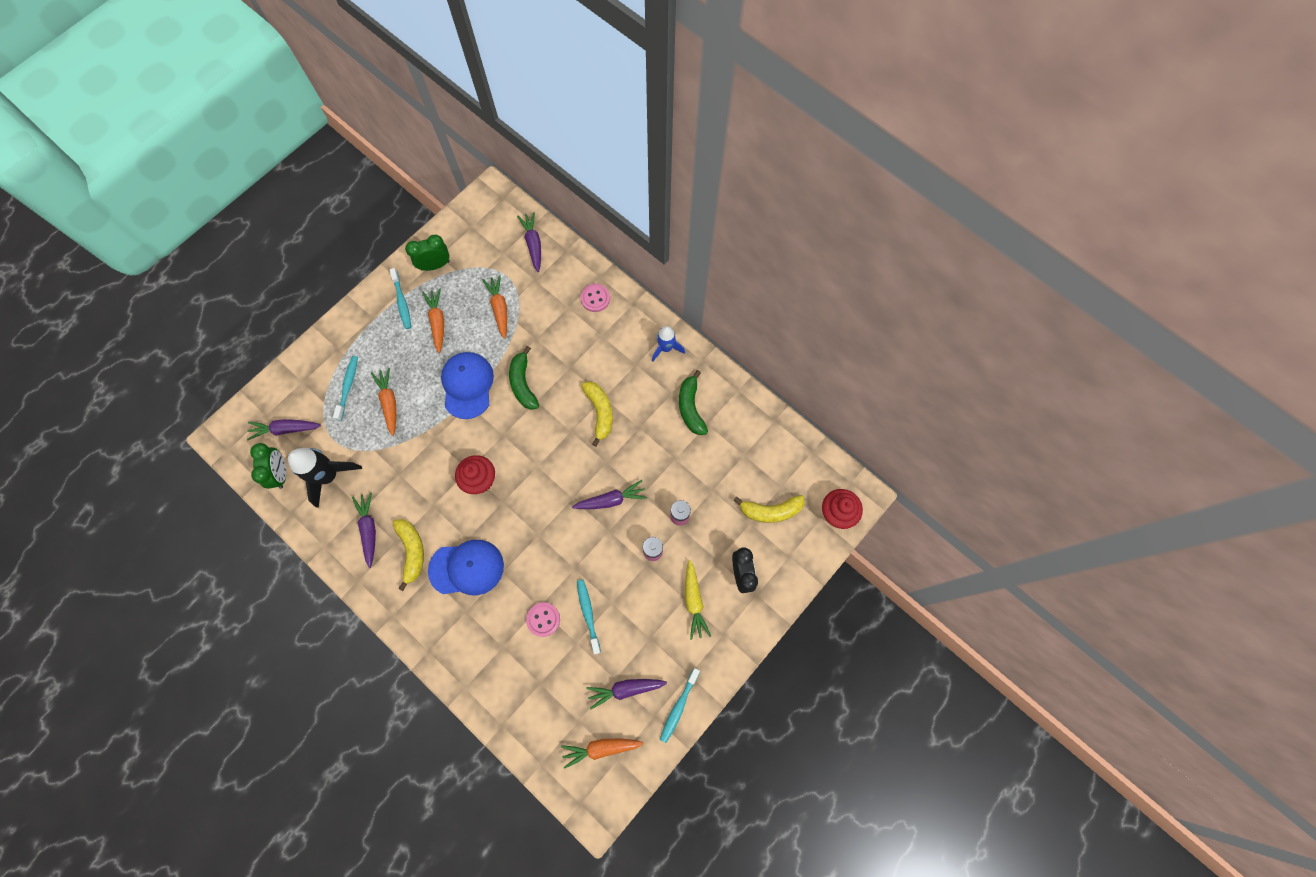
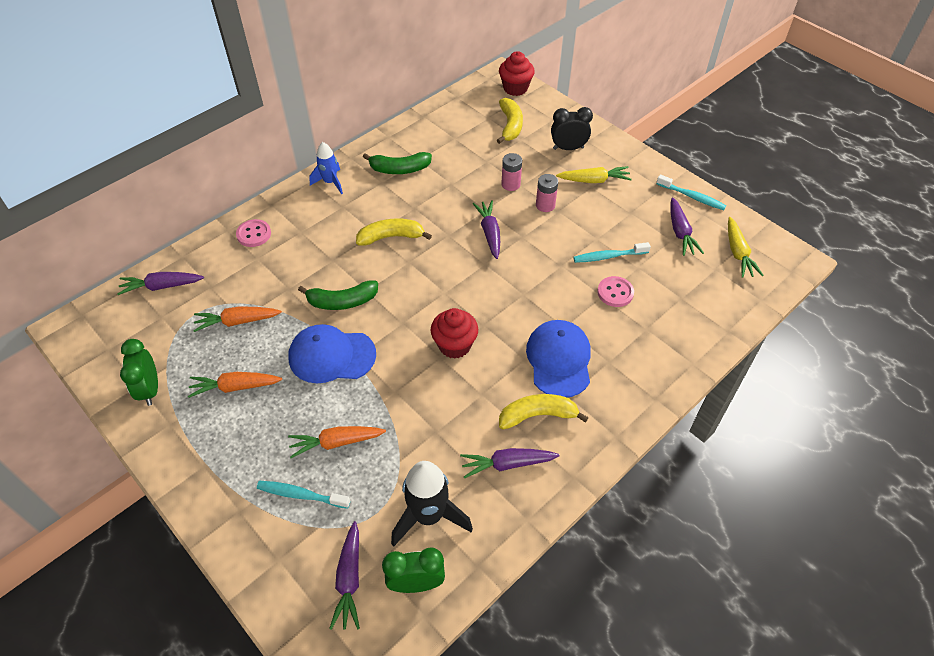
camera: 85 degrees left, 20 degrees down
turquoise toothbrush [389,268,411,329] -> none
orange carrot [561,739,643,769] -> yellow carrot [728,217,763,278]

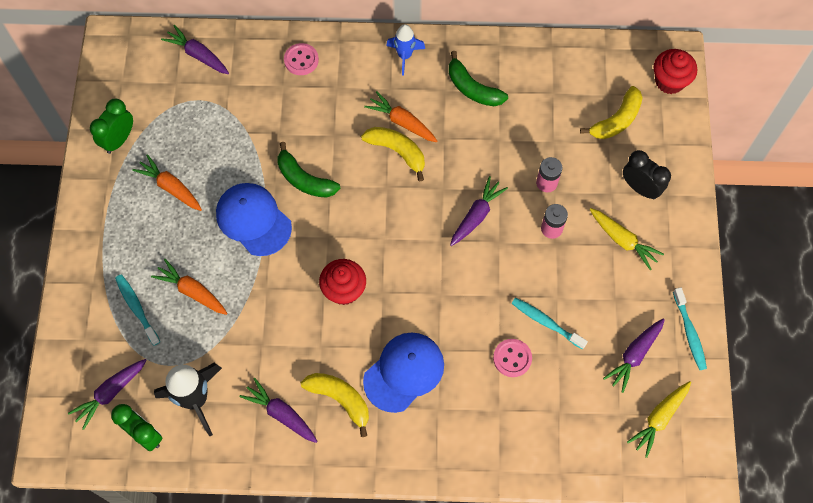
camera: 45 degrees right, 15 degrees up
orange carrot [193,306,282,332] -> orange carrot moved to [364,91,437,142]

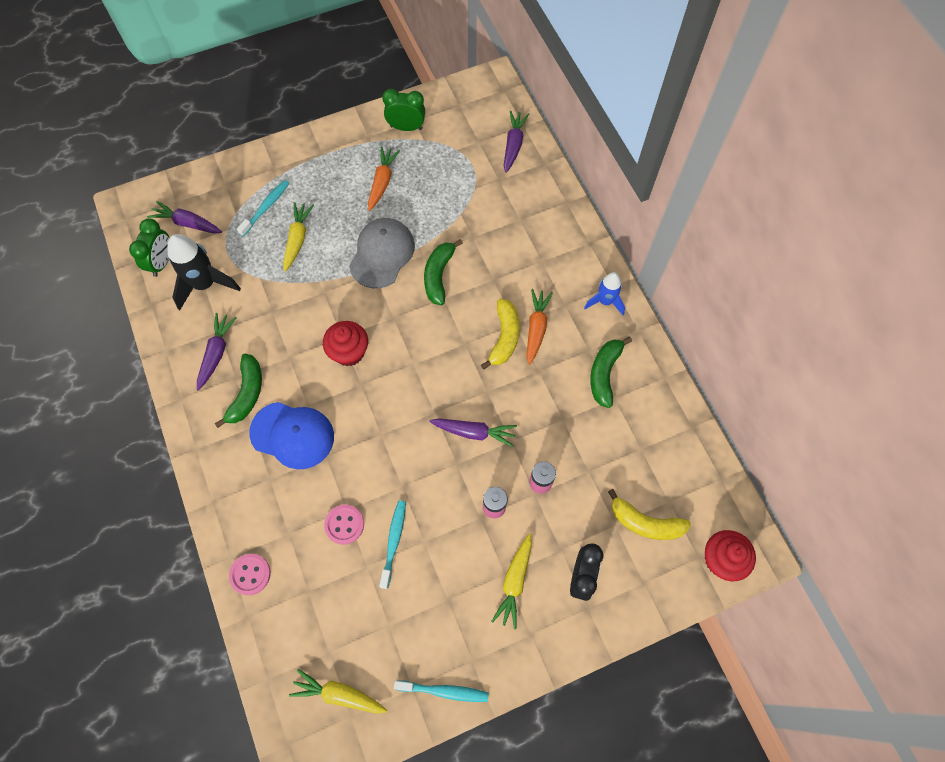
camera: 65 degrees right, 0 degrees up
orange carrot [151,259,227,315] -> yellow carrot [283,202,314,271]
blue cap [216,183,292,256] -> grey cap [349,218,415,288]
pink button [284,43,319,75] -> pink button moved to [229,554,271,595]
yellow banana [301,373,369,437] -> green banana [215,353,262,428]
purple carrot [603,318,665,393] -> none
turquoise toothbrush [673,287,707,370] -> turquoise toothbrush turned 135 degrees counterclockwise [394,680,489,702]

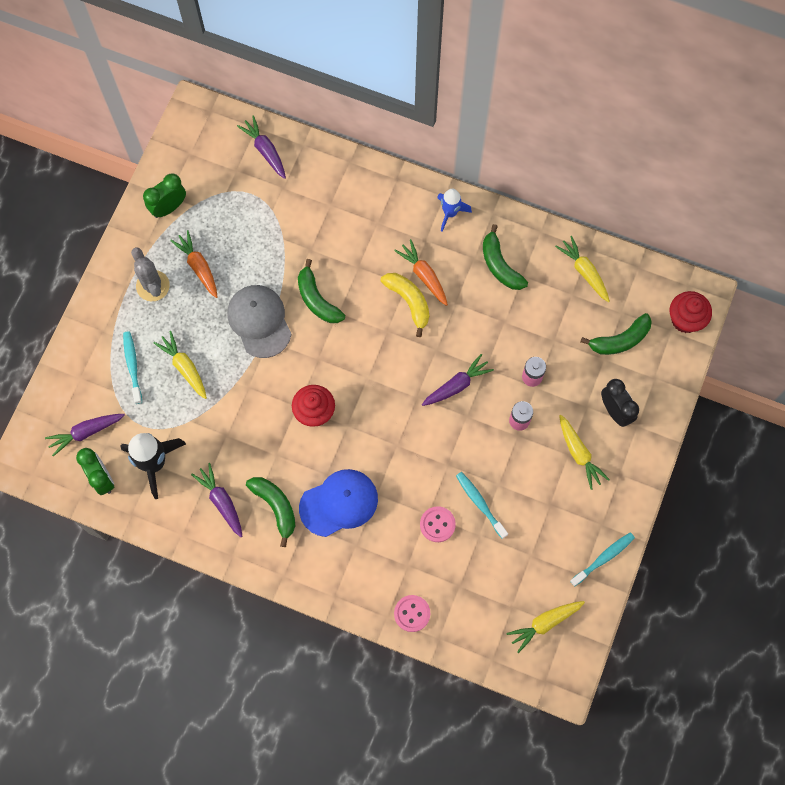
camera: 45 degrees left, 5 degrees up
yellow banana [608,489,691,540] -> green banana [580,313,652,355]
none -> grey cactus [131,247,170,301]
none -> yellow carrot [555,236,610,302]

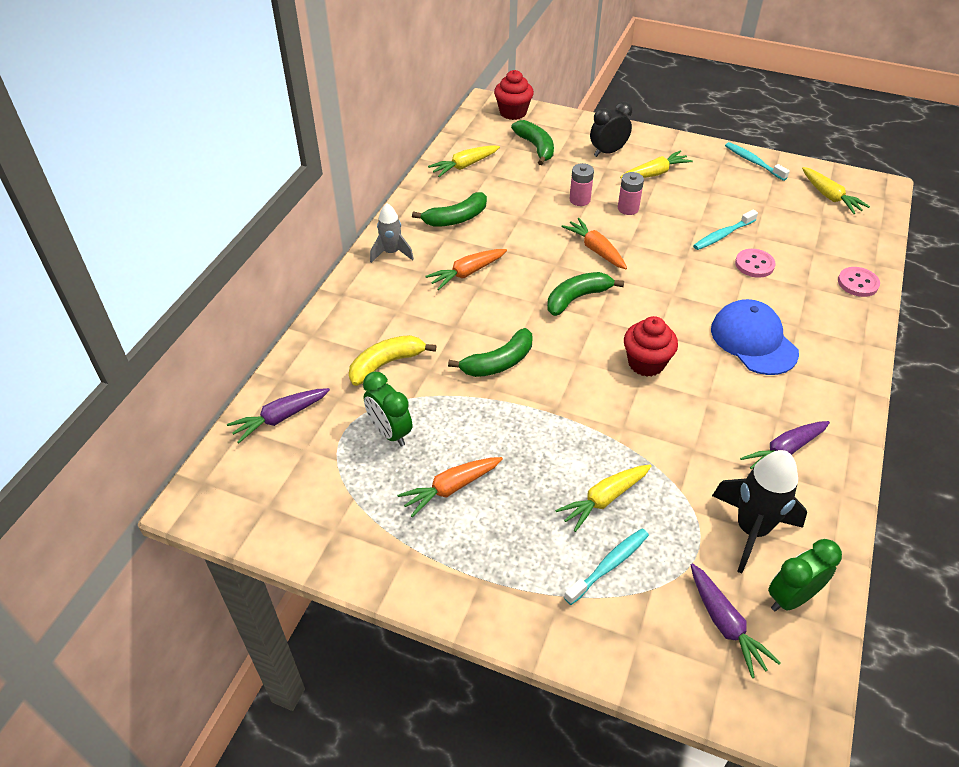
camera: 90 degrees left, 25 degrees down
turquoise toothbrush [123,331,142,404] -> turquoise toothbrush turned 150 degrees clockwise [564,529,649,605]
grey cactus [131,247,170,301] -> none
green clock [143,173,186,218] -> green clock moved to [363,372,412,446]
grey cap [227,285,291,358] -> none
green banana [246,477,295,547] -> green banana moved to [547,272,624,316]
yellow banana [381,273,429,337] -> yellow banana moved to [349,335,436,386]
purple carrot [422,354,494,406] -> orange carrot [561,218,627,269]
blue rocket [437,189,472,232] -> grey rocket [370,203,414,263]

